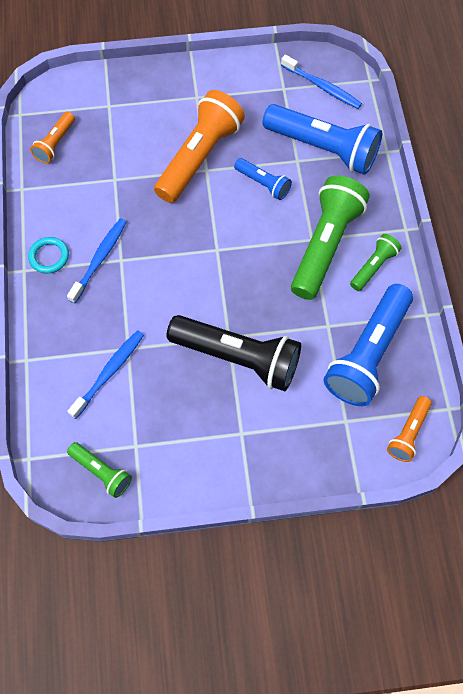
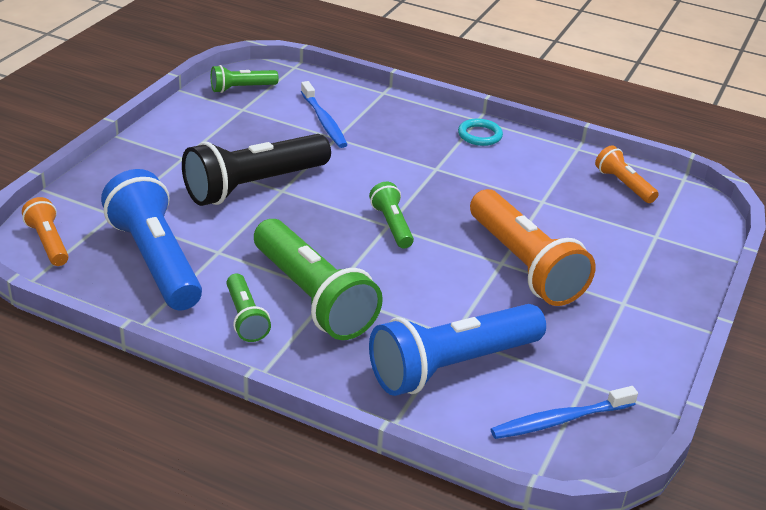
camera: 120 degrees right, 30 degrees down
blue toothbrush [67,218,127,303] -> none
blue flashlight [234,158,292,200] -> none
none -> green flashlight [369,182,414,249]

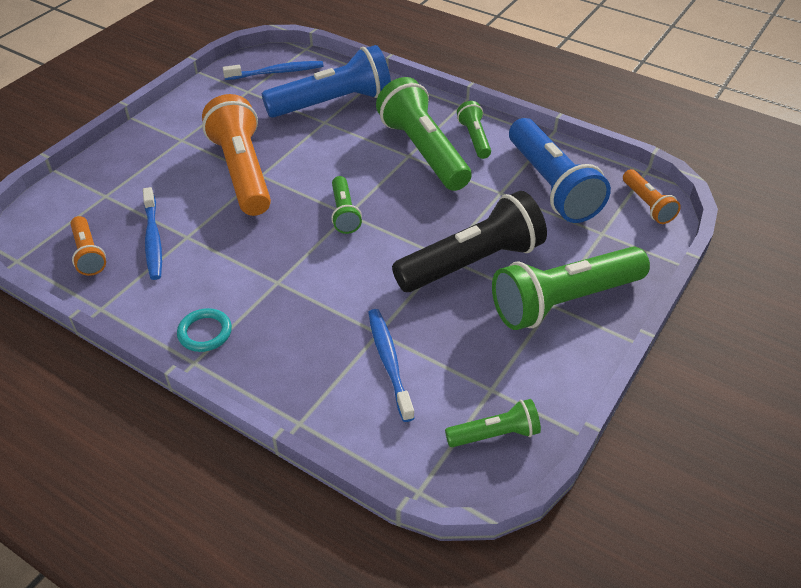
camera: 170 degrees left, 10 degrees up
none -> blue toothbrush [143,187,162,280]
none -> green flashlight [492,246,650,330]

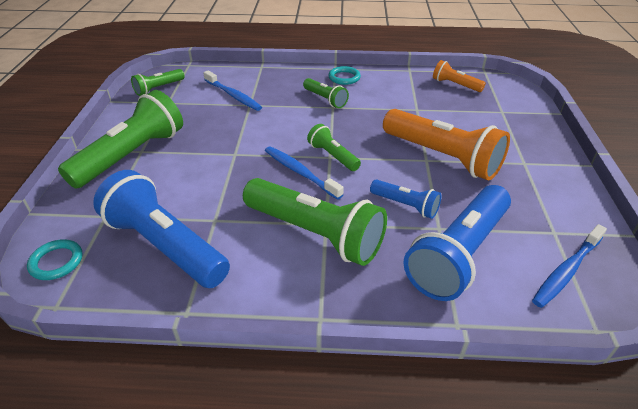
camera: 150 degrees right, 5 degrees down
blue toothbrush [143,187,162,280] -> blue toothbrush moved to [265,146,344,200]
black flashlight [392,191,547,292] -> none
green flashlight [457,101,491,159] -> green flashlight moved to [303,78,349,108]
orange flashlight [623,169,681,224] -> turquoise ring [27,239,83,280]
none -> blue flashlight [370,179,441,219]

